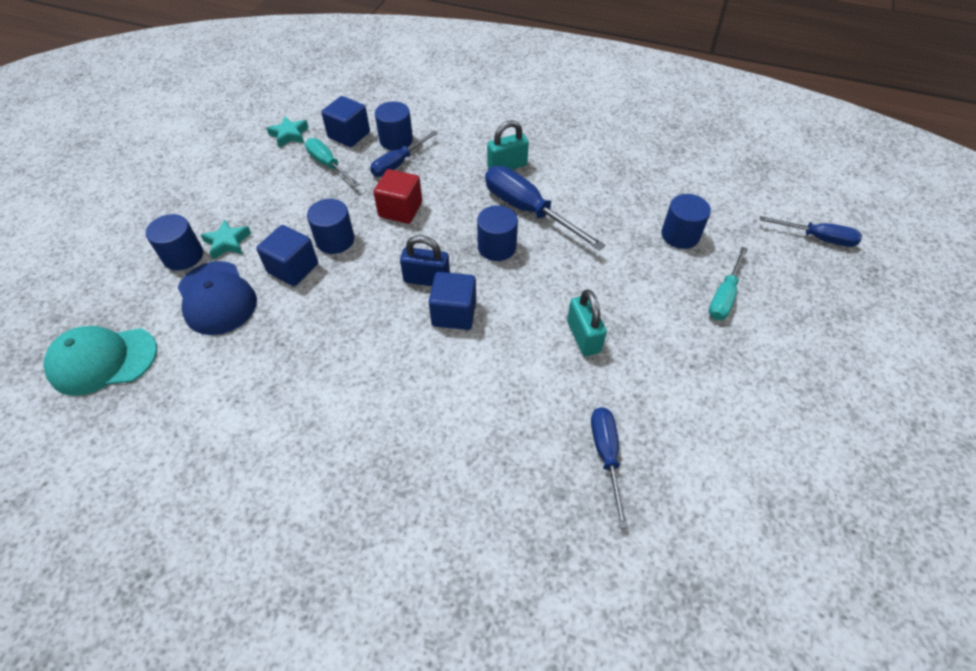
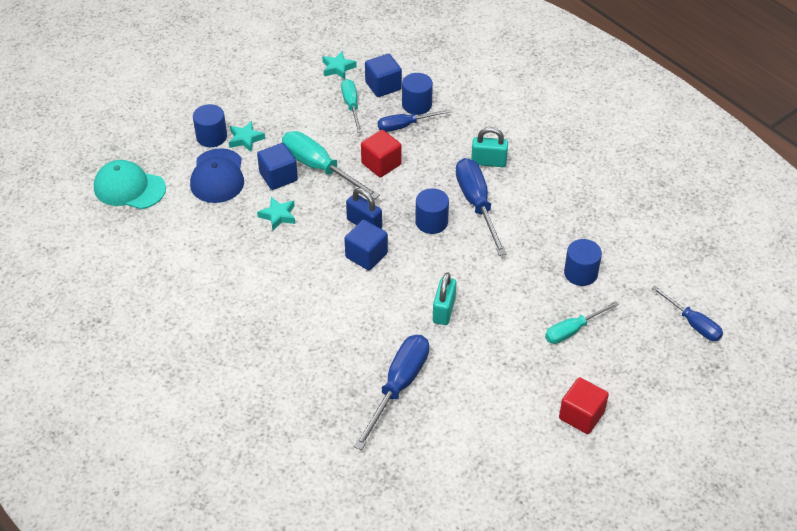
camera: 30 degrees right, 5 degrees down
blue cylinder [307,199,354,254] -> turquoise screwdriver [282,131,380,199]
blue screwdriver [591,407,628,528] -> blue screwdriver [353,335,429,450], size x1.60
none -> turquoise star [257,197,295,231]
none -> red cube [559,377,609,434]

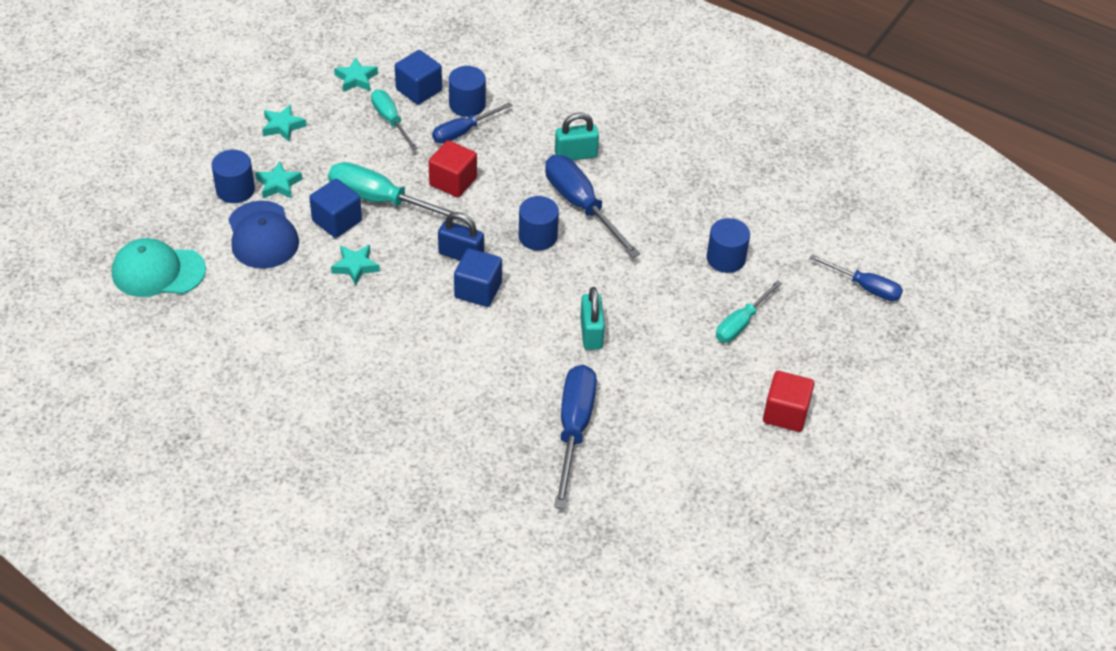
camera: 20 degrees left, 0 degrees up
none -> turquoise star [262,104,307,141]

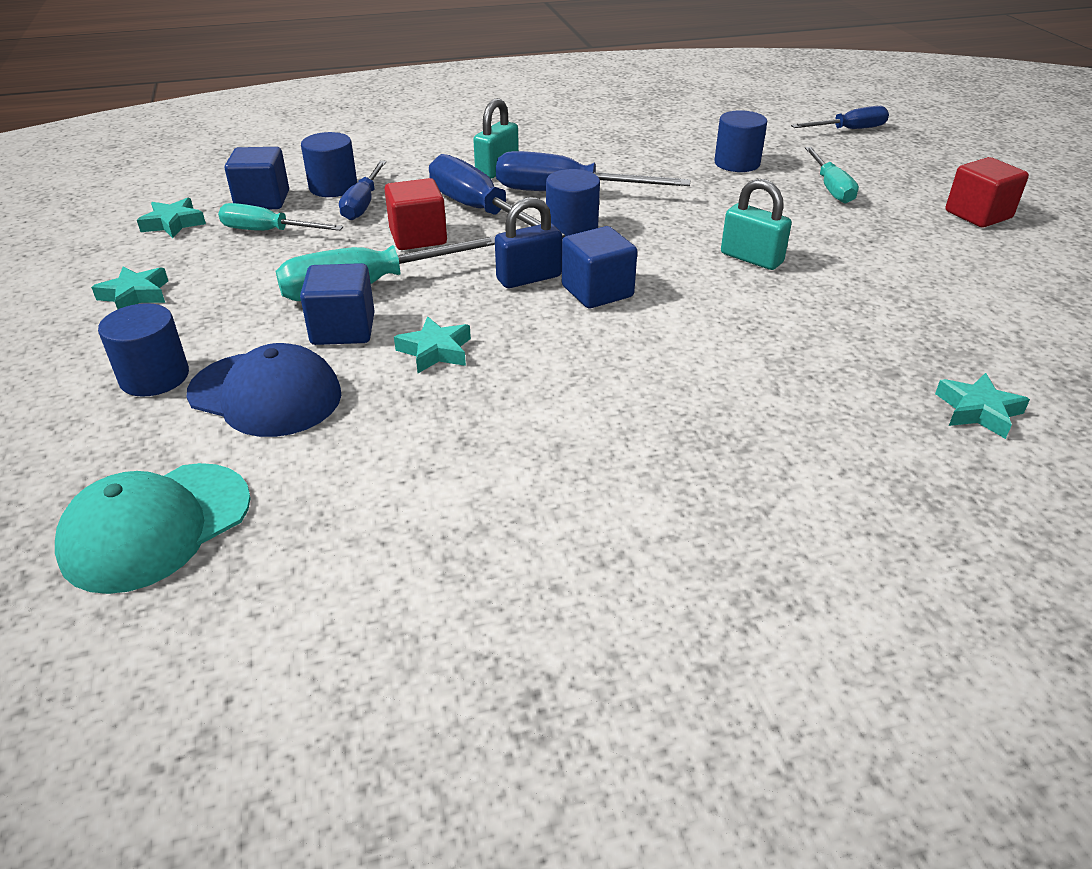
camera: 45 degrees left, 10 degrees down
turquoise star [255,161,302,199] -> turquoise star moved to [935,373,1030,439]
blue screwdriver [554,365,597,509] -> blue screwdriver moved to [429,154,565,238]

